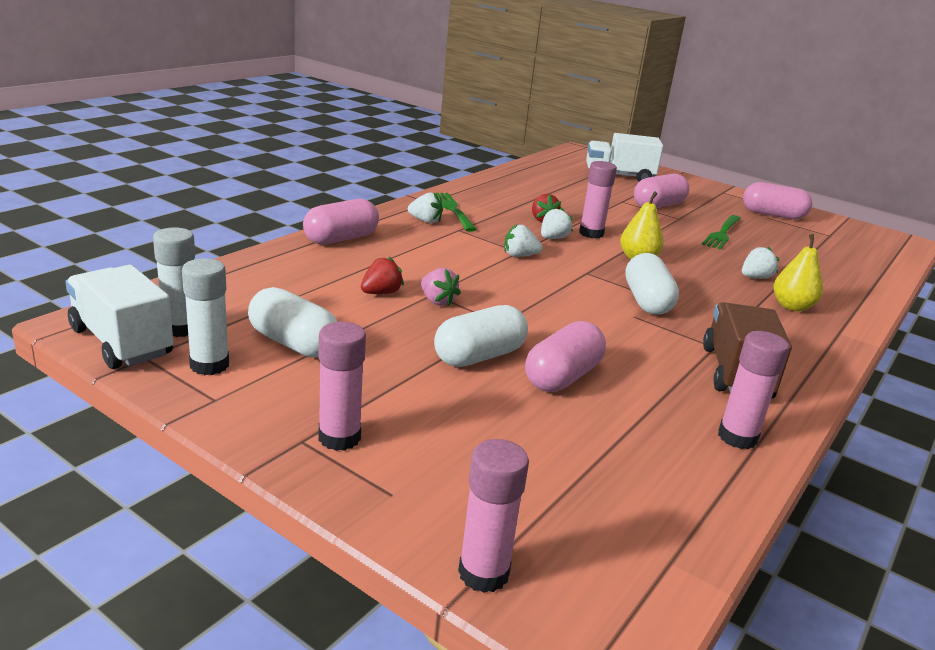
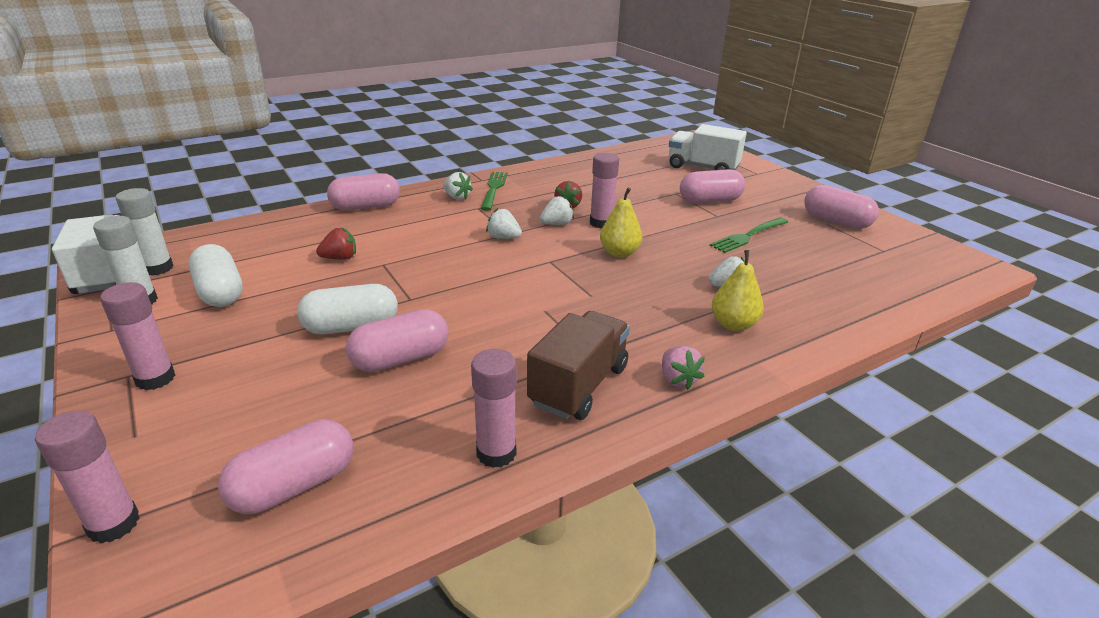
camera: 25 degrees right, 5 degrees up
pink strawberry [421,268,461,306] -> pink strawberry moved to [662,346,705,390]
white capsule [625,253,679,315] -> none
none -> pink capsule [218,419,353,514]

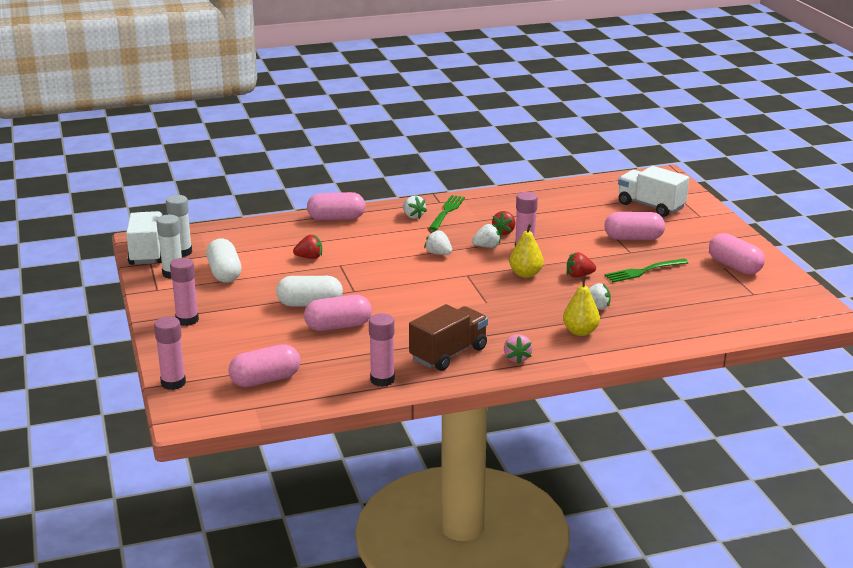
camera: 15 degrees right, 5 degrees down
none -> red strawberry [567,252,596,278]

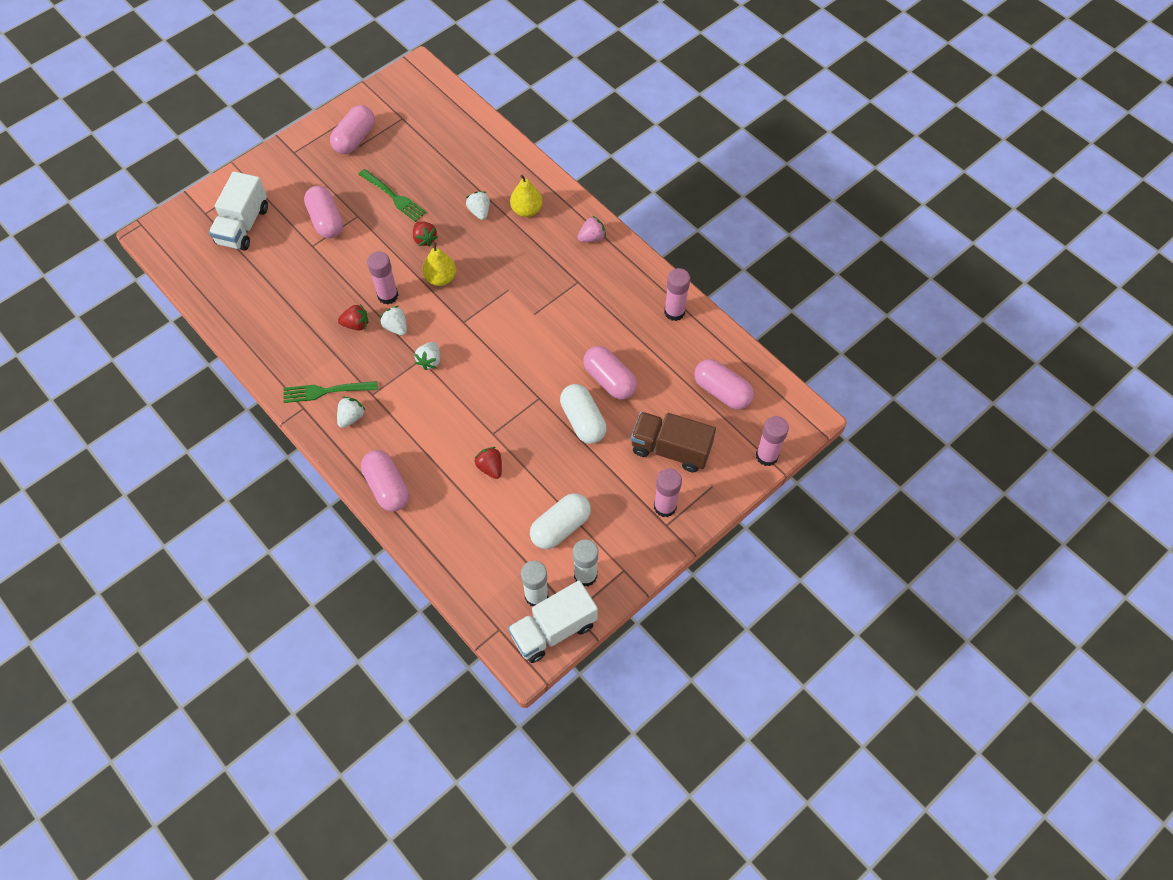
camera: 115 degrees left, 35 degrees up
brown truck [409,304,488,371] -> brown truck moved to [631,412,716,472]

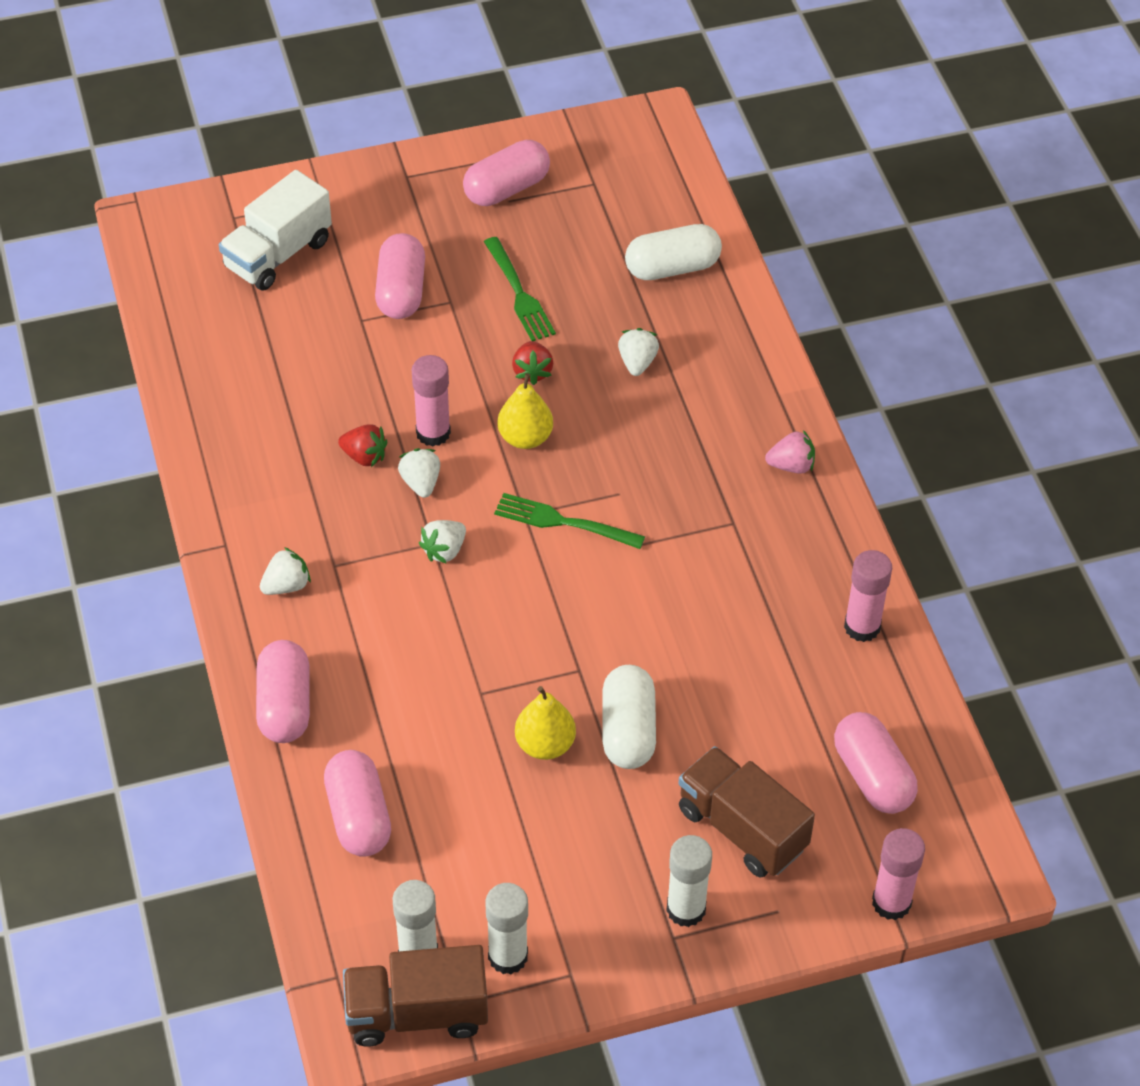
camera: 25 degrees right, 10 degrees down
green fork [283,381,378,403] -> green fork moved to [494,493,645,549]
red strawberry [475,447,502,479] -> none
white truck [508,580,598,663] -> brown truck [343,945,488,1047]
yellow pear [510,174,543,217] -> yellow pear moved to [515,686,576,760]
white capsule [530,493,591,549] -> white capsule moved to [625,224,722,280]
pink capsule [583,346,637,400] -> pink capsule moved to [324,750,391,857]
pink glue stick [654,468,682,517] -> white glue stick [666,835,712,927]

